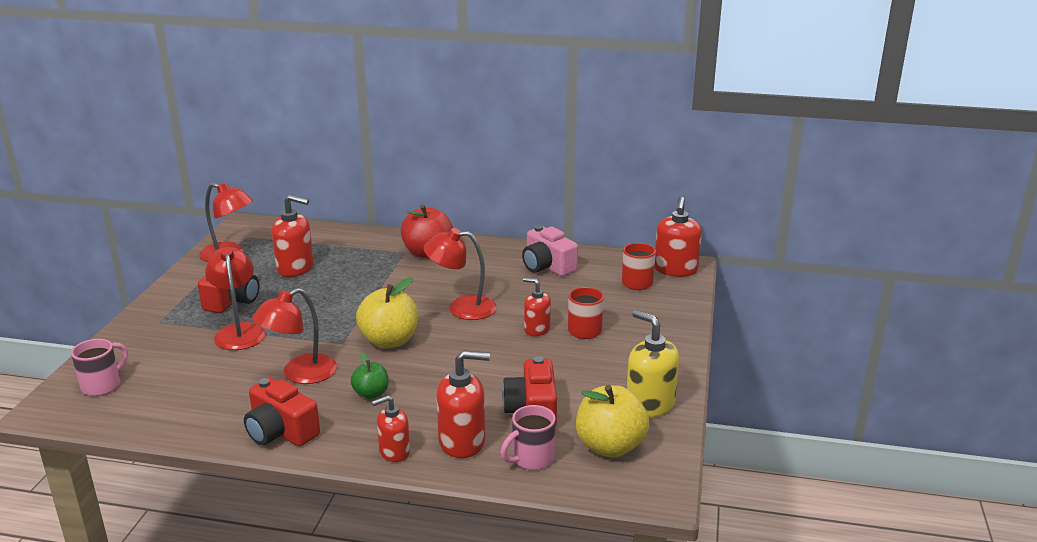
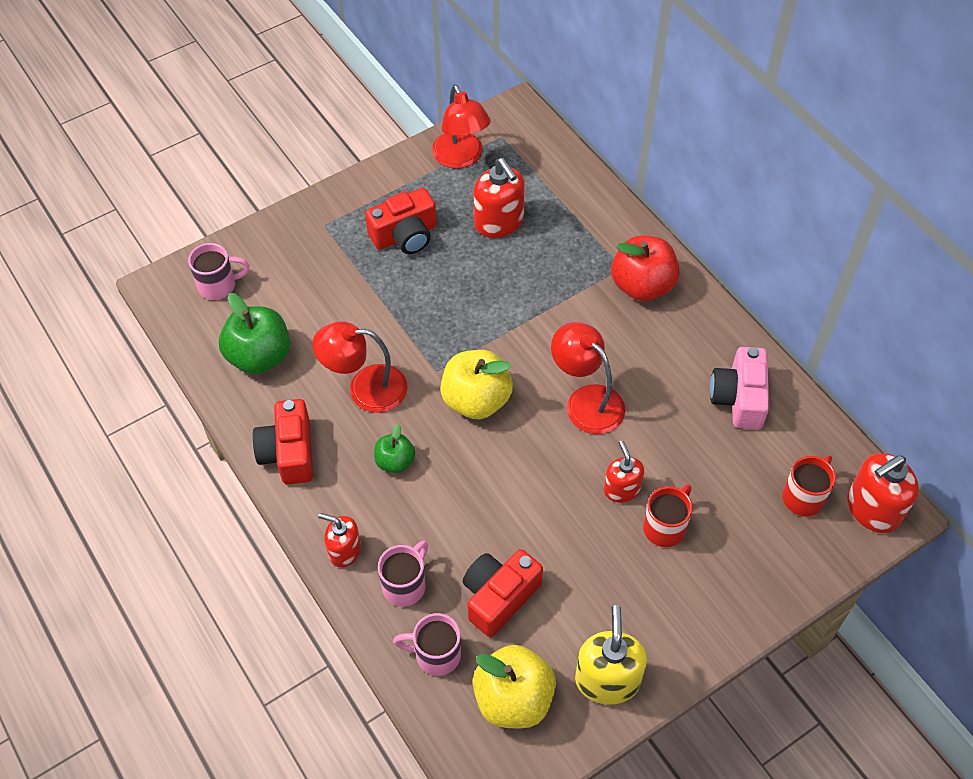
camera: 45 degrees right, 30 degrees up
red lamp [205,247,265,350] -> none
red soap dispenser [436,350,490,458] -> pink mug [378,541,428,607]
none -> green apple [219,293,290,374]

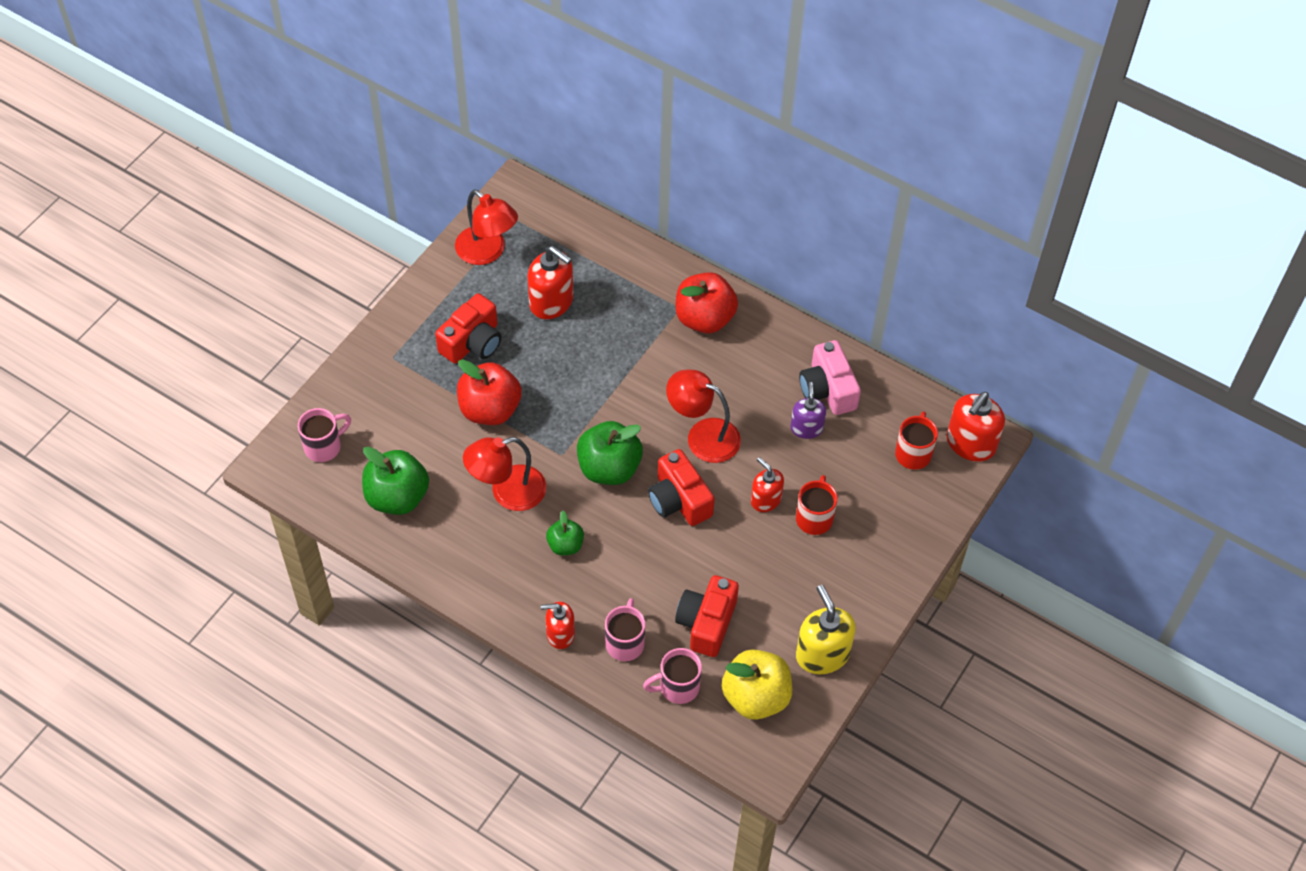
camera: 25 degrees left, 0 degrees up
red camera [252,399,313,484] -> red camera moved to [648,449,715,526]
yellow apple [441,350,513,419] -> green apple [577,421,643,485]
none -> red apple [457,359,522,425]
none -> purple soap dispenser [790,382,826,439]

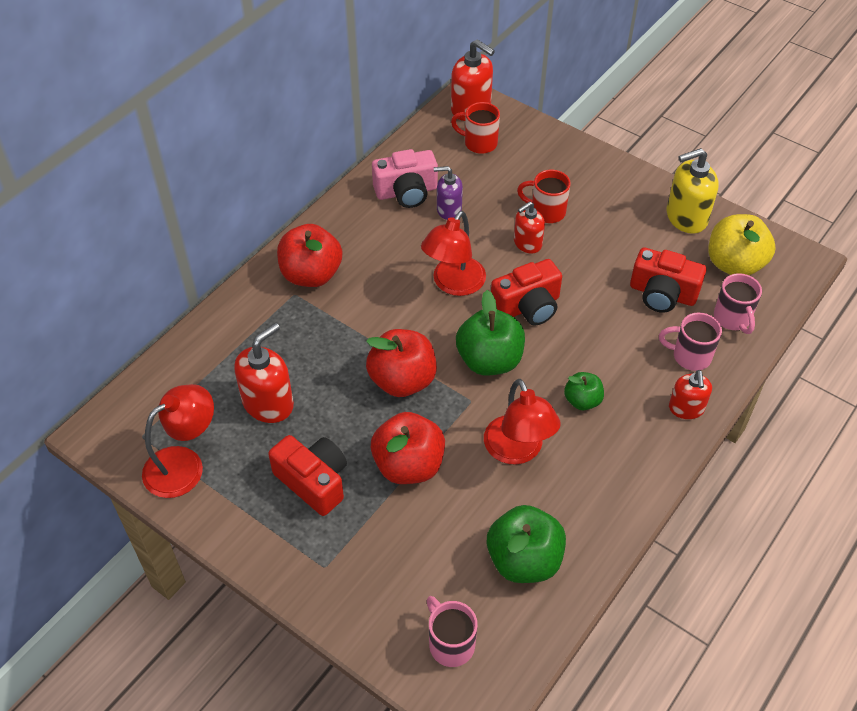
camera: 85 degrees left, 5 degrees down
none -> red apple [366,329,437,397]

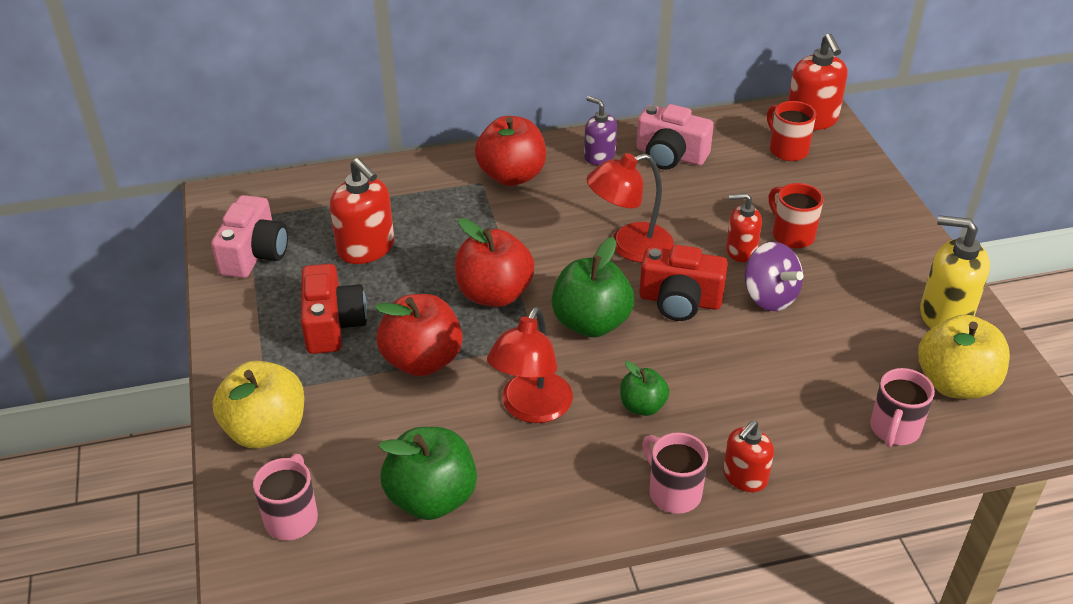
camera: 40 degrees right, 10 degrees down
red lamp [142,384,214,498] -> pink camera [211,195,288,278]
red soap dispenser [234,323,294,423] -> red soap dispenser turned 60 degrees clockwise [330,158,394,264]
purple soap dispenser [434,166,463,220] -> purple soap dispenser moved to [584,96,617,165]
red camera [630,248,706,313] -> none
pink mug [659,312,722,371] -> pink mug moved to [642,432,708,514]
none -> yellow apple [212,361,304,449]
none -> purple spinning top [745,242,804,311]

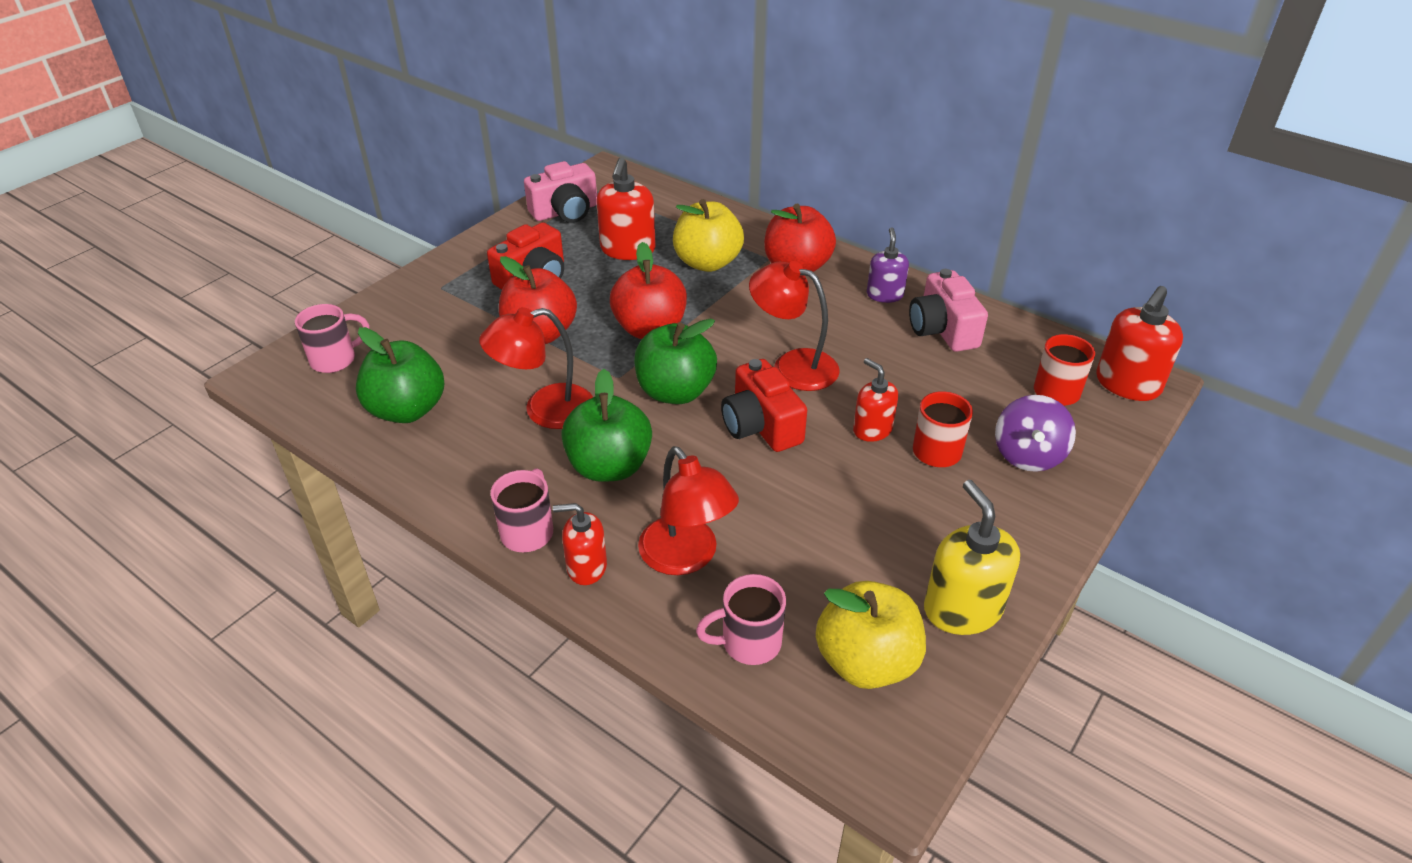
camera: 50 degrees right, 0 degrees up
yellow apple [212,361,304,449] -> yellow apple moved to [673,199,744,272]
green apple [620,361,669,416] -> green apple [561,369,652,482], size x1.78
purple spinning top [745,242,804,311] -> purple spinning top moved to [995,395,1076,472]
none -> red lamp [638,446,739,575]

